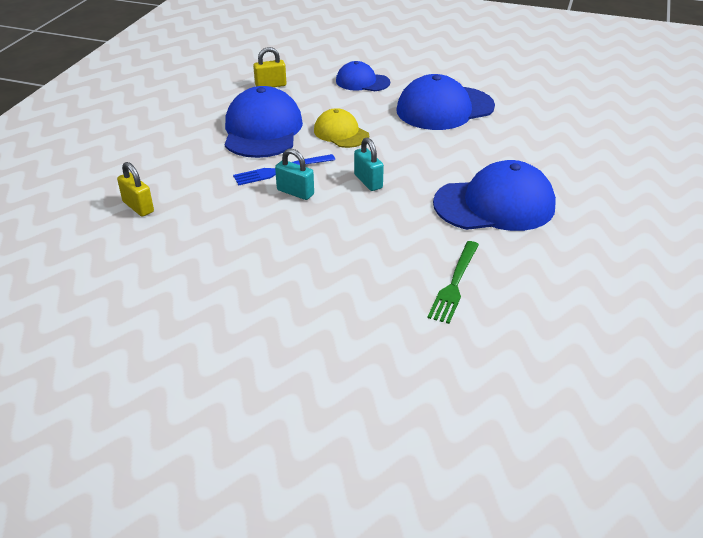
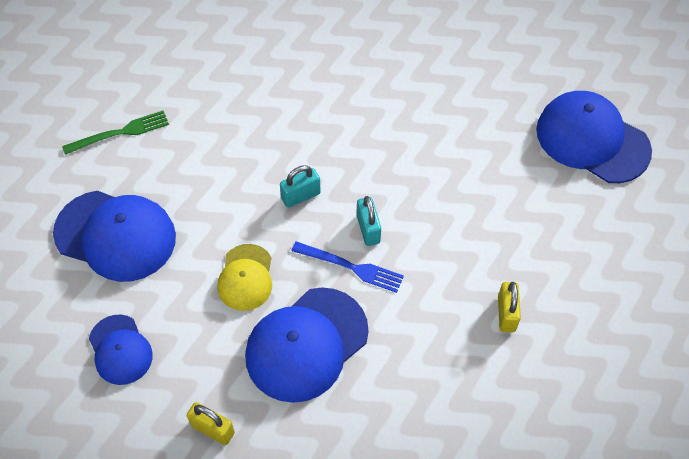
camera: 135 degrees left, 20 degrees up
turquoise padlock [354,137,384,191] -> turquoise padlock turned 45 degrees clockwise [280,165,321,208]
green fork [427,241,479,324] -> green fork moved to [62,111,169,155]
blue cap [433,160,556,231] -> blue cap moved to [536,91,652,183]

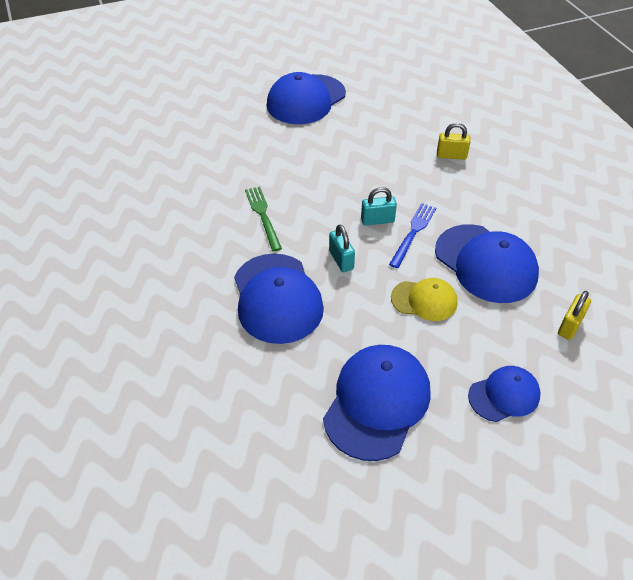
camera: 85 degrees left, 10 degrees down
green fork [62,111,169,155] -> green fork moved to [245,186,282,251]
none -> blue cap [234,253,324,344]

